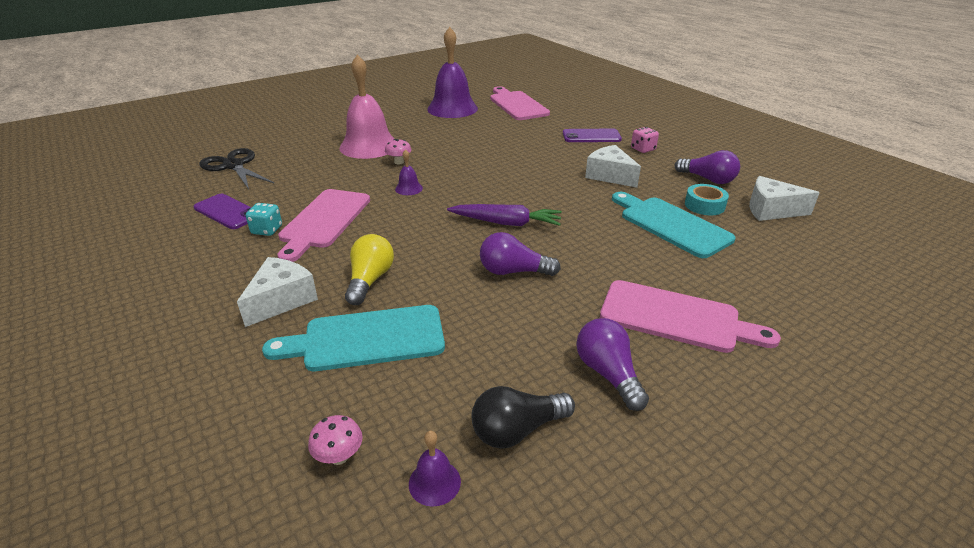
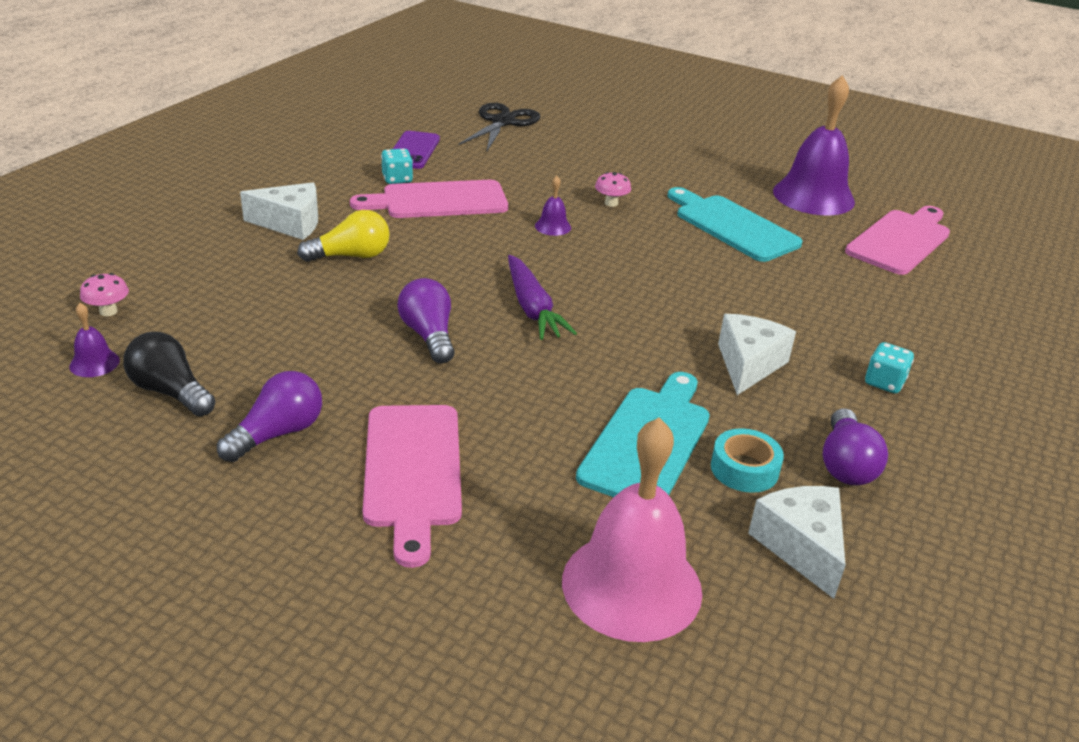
camera: 60 degrees right, 0 degrees up
turquoise cutting board [262,305,445,371] -> turquoise cutting board moved to [667,187,803,262]
pink bell [340,54,394,159] -> pink bell moved to [562,418,702,642]
purple phone [563,129,622,142] -> none
pink dice [631,127,659,153] -> turquoise dice [865,342,914,393]

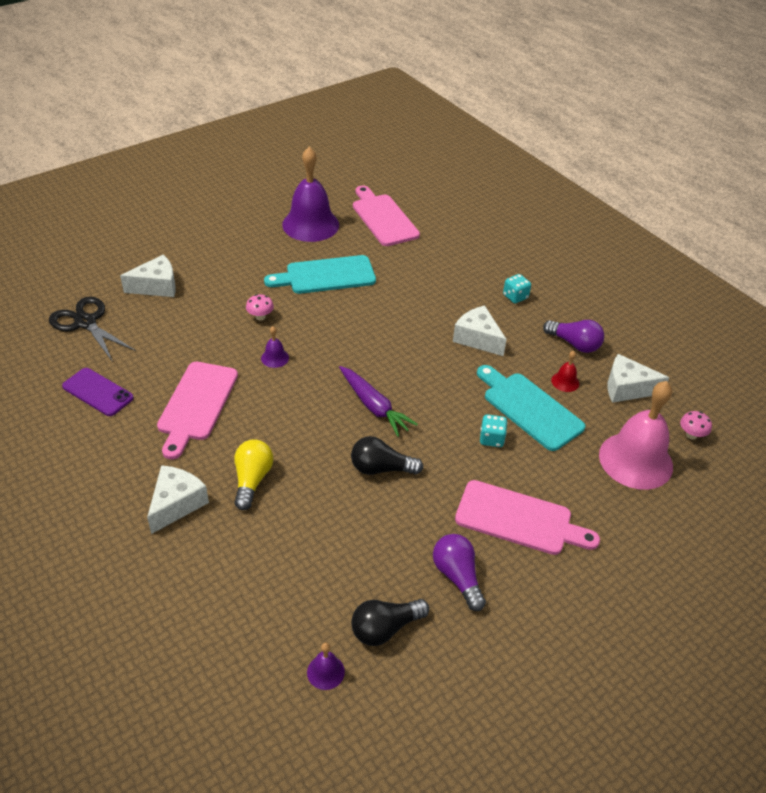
camera: 65 degrees left, 10 degrees up
pink mushroom [80,273,129,316] -> pink mushroom moved to [680,411,712,439]
turquoise dice [381,149,413,184] -> turquoise dice moved to [480,414,508,447]
purple light bulb [397,278,455,363] -> black light bulb [351,436,423,475]
purple carrot [508,255,577,340] -> purple carrot turned 45 degrees clockwise [339,366,418,437]
turquoise tape [711,428,784,493] -> red bell [551,351,579,392]
none -> white cheese [120,255,176,297]

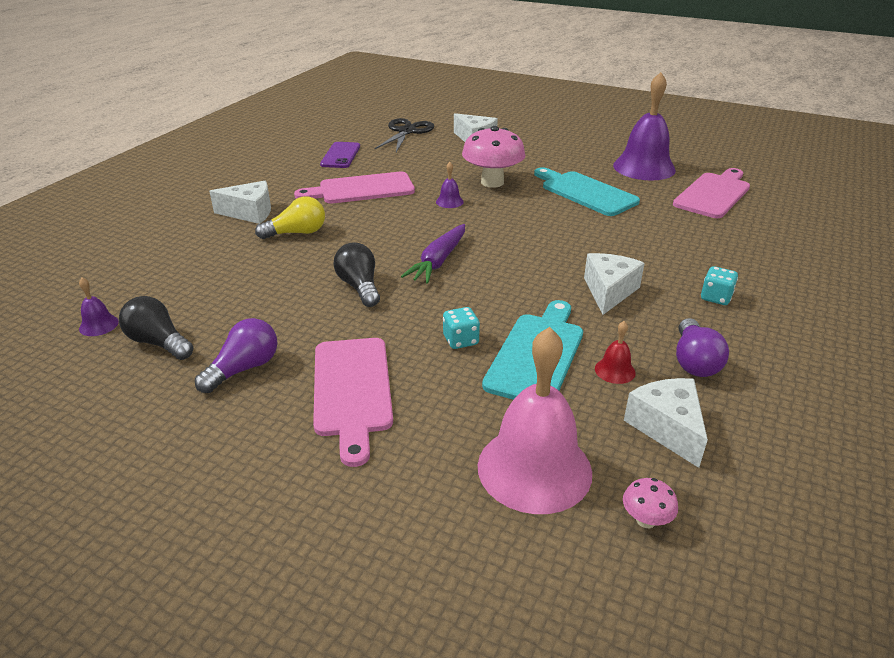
camera: 65 degrees right, 10 degrees down
pink mushroom [246,294,274,320] -> pink mushroom [462,126,526,188], size x2.26

